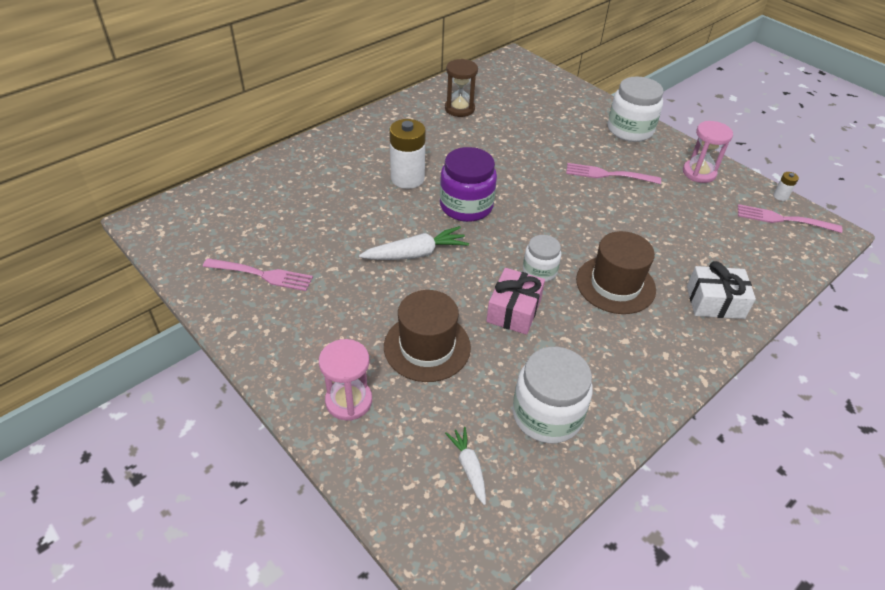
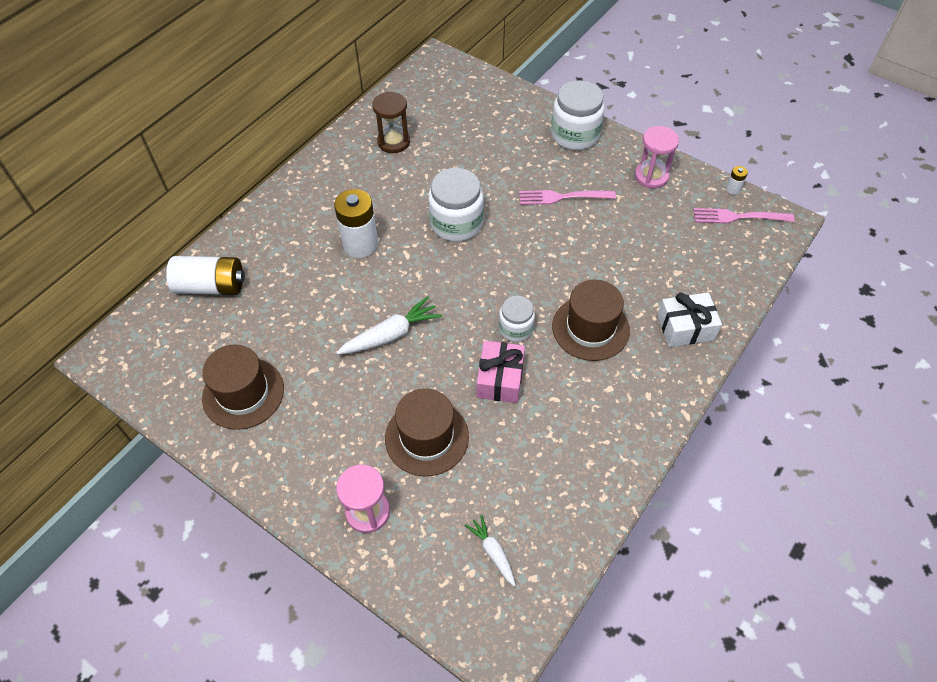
camera: 10 degrees left, 10 degrees up
pink fork [203,258,313,291] -> brown hat [202,345,284,430]
purple jar [440,147,497,222] -> none
white jar [513,347,593,444] -> white jar moved to [428,168,484,242]
none -> white battery [166,256,245,295]

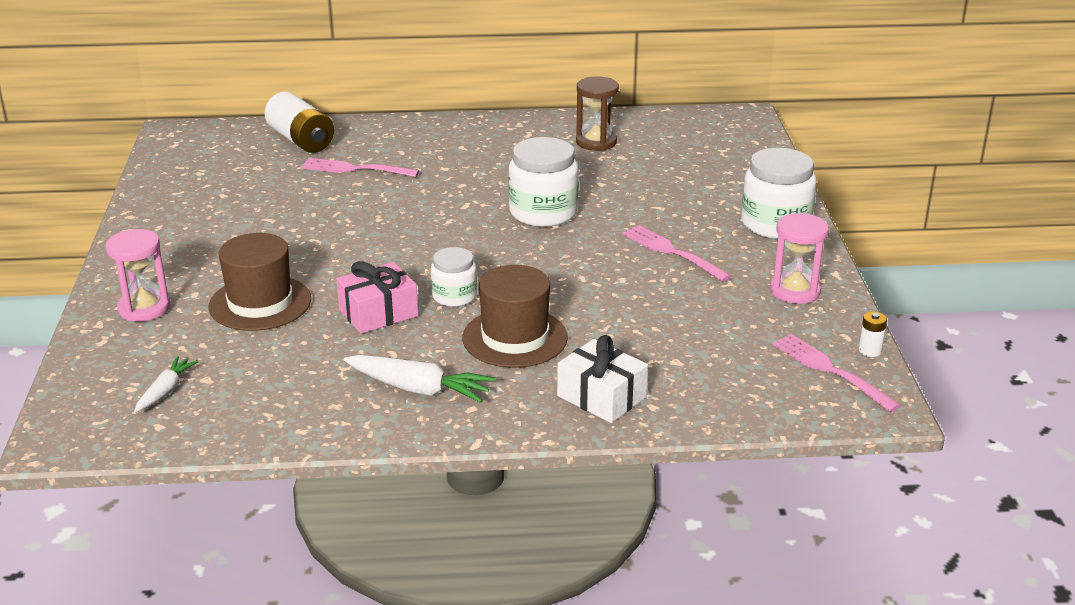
camera: 50 degrees right, 25 degrees down
brown hat [202,345,284,430] -> none
white battery [334,189,378,258] -> none
white carrot [336,296,442,355] -> white carrot moved to [344,355,496,403]
none -> pink fork [301,158,419,177]

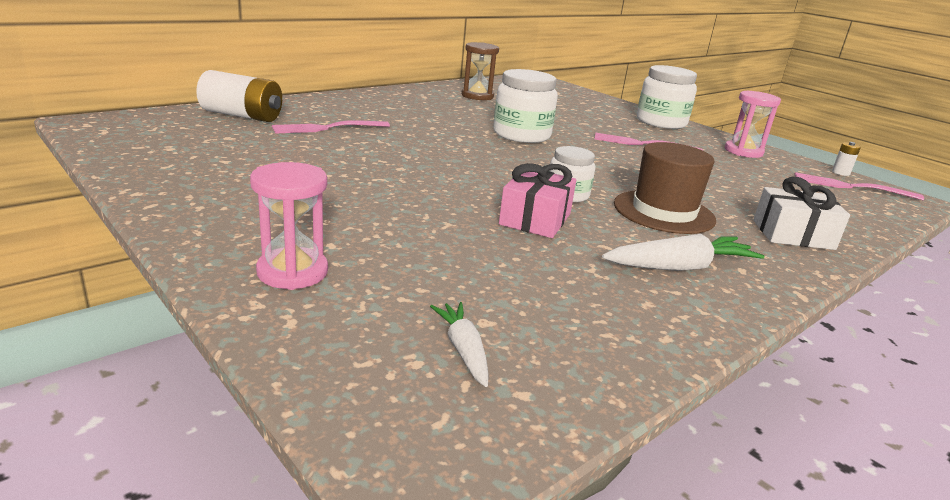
camera: 40 degrees left, 5 degrees down
brown hat [208,233,311,331] -> none

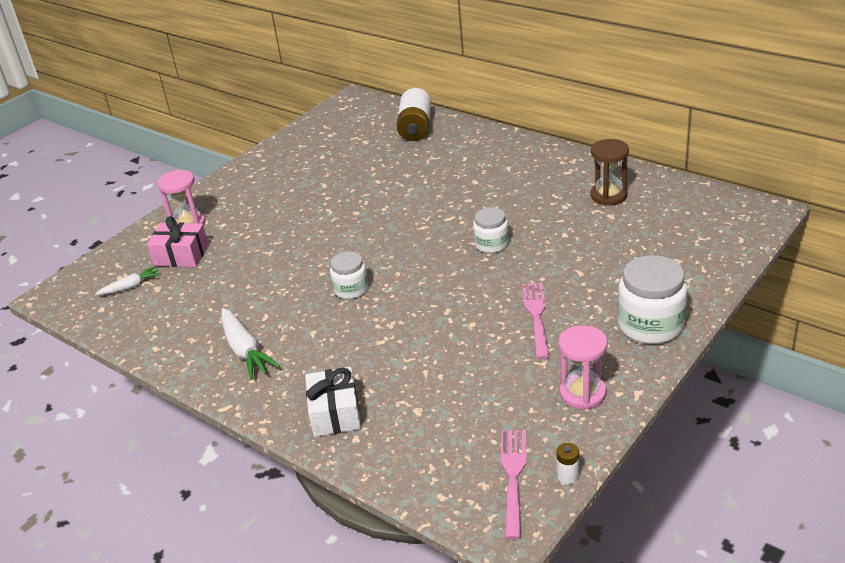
camera: 85 degrees right, 10 degrees up
pink fork [272,120,390,134] -> none
white jar [493,69,558,143] -> white jar [473,207,509,253], size x0.59
pink gift [499,163,576,238] -> pink gift moved to [147,216,209,267]
brown hat [614,142,716,234] -> none

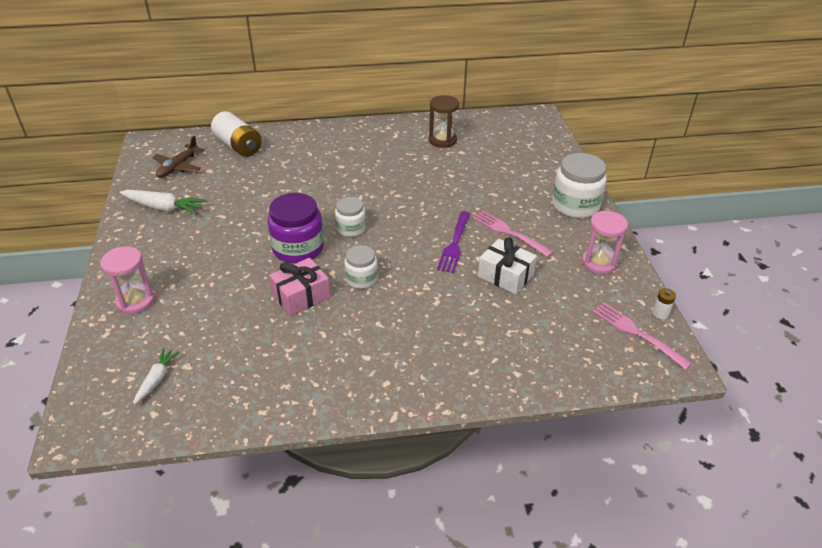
camera: 50 degrees left, 5 degrees up
pink gift [147,216,209,267] -> pink gift moved to [269,258,330,316]
white carrot [221,308,280,380] -> white carrot moved to [120,190,207,215]
white gift [305,367,361,437] -> white gift moved to [478,238,537,295]
white jar [473,207,509,253] -> white jar moved to [335,197,366,237]
none -> brown plane [152,136,204,178]
none -> purple jar [267,193,324,263]
none -> purple fork [437,211,470,273]

